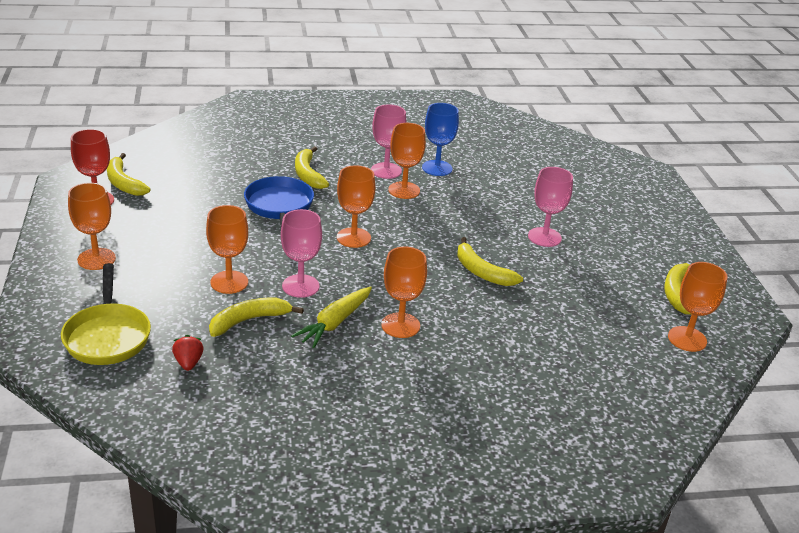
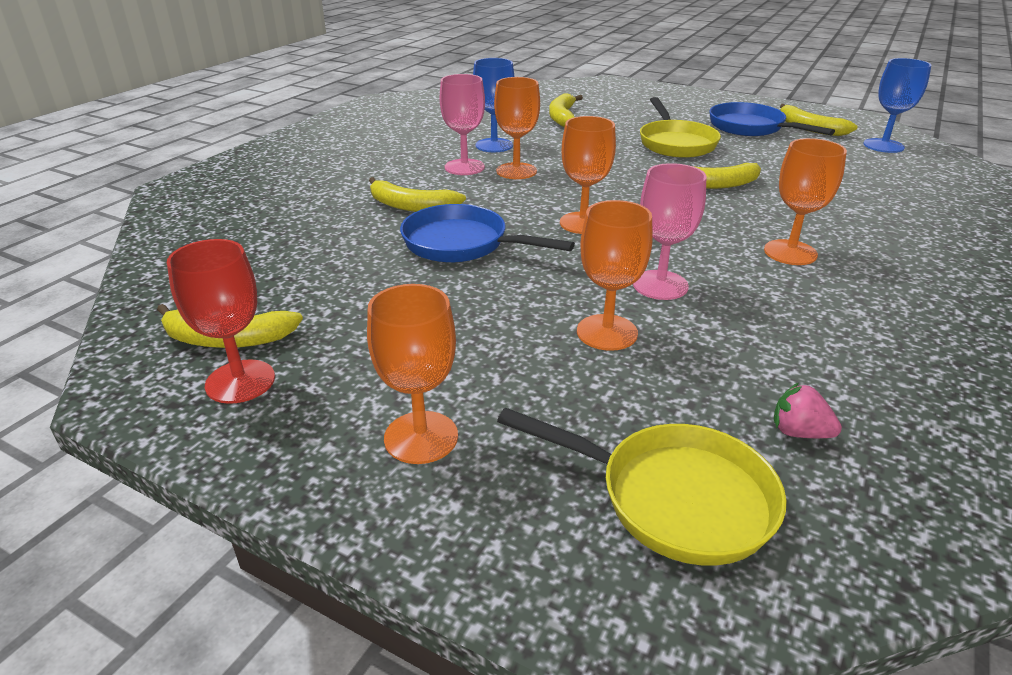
camera: 50 degrees left, 0 degrees up
red strawberry [172,335,204,371] -> pink strawberry [774,383,842,438]
yellow banana [209,297,304,337] -> yellow banana moved to [549,93,583,127]
yellow carrot [291,287,372,348] -> none
pink goblet [528,167,573,247] -> yellow pan [640,97,721,158]
orange goblet [668,262,728,352] -> blue goblet [863,58,931,153]
none -> blue pan [709,102,835,136]

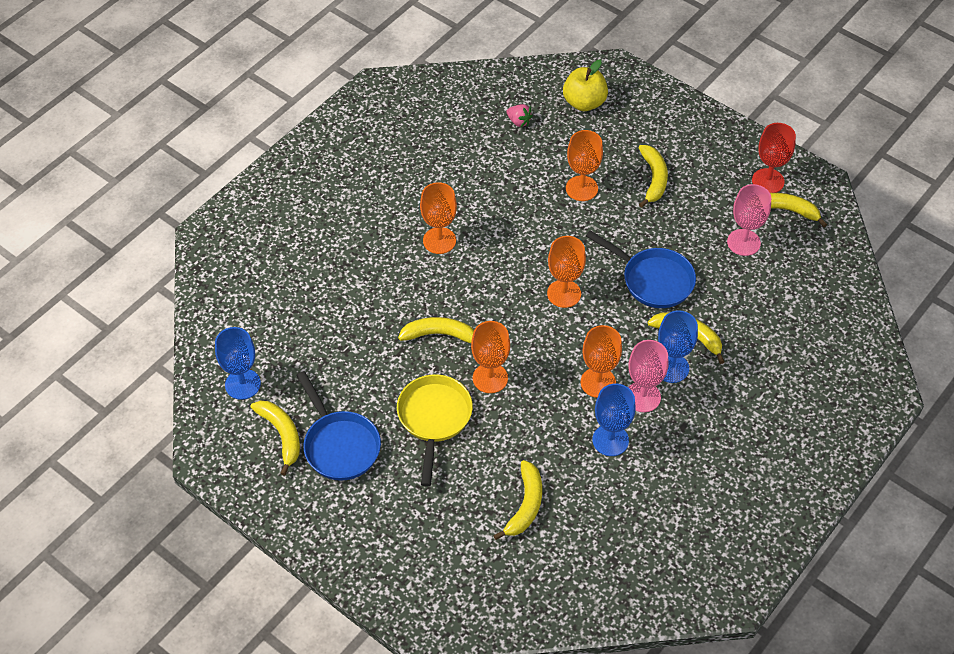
camera: 170 degrees left, 20 degrees up
orange goblet [367,284,458,464] -> orange goblet moved to [471,321,510,393]
yellow pan [497,407,786,565] -> yellow apple [563,60,608,111]
pink goblet [633,163,707,300] -> pink goblet moved to [727,184,771,256]
none -> yellow banana [638,145,668,208]
none -> blue goblet [658,310,698,383]

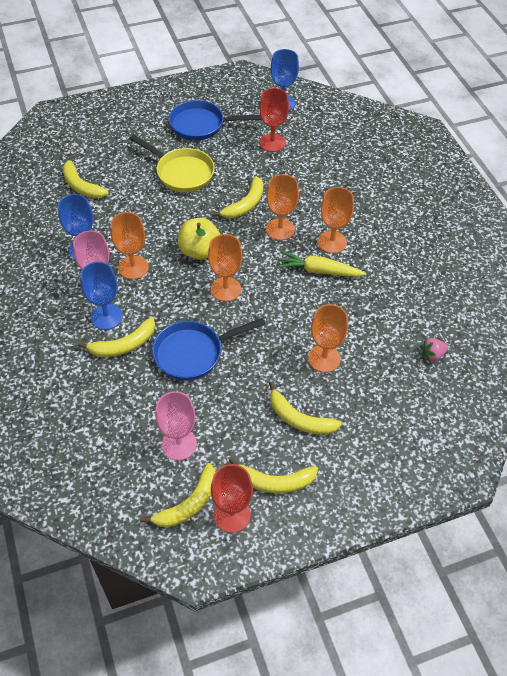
camera: 120 degrees right, 0 degrees up
yellow banana [250,401,300,476] -> yellow banana moved to [229,457,318,493]
orange goblet [471,321,510,393] -> orange goblet moved to [266,174,299,240]
yellow apple [563,60,608,111] -> yellow apple moved to [178,218,220,260]
none -> red goblet [259,88,289,152]
none -> yellow carrot [278,251,366,277]

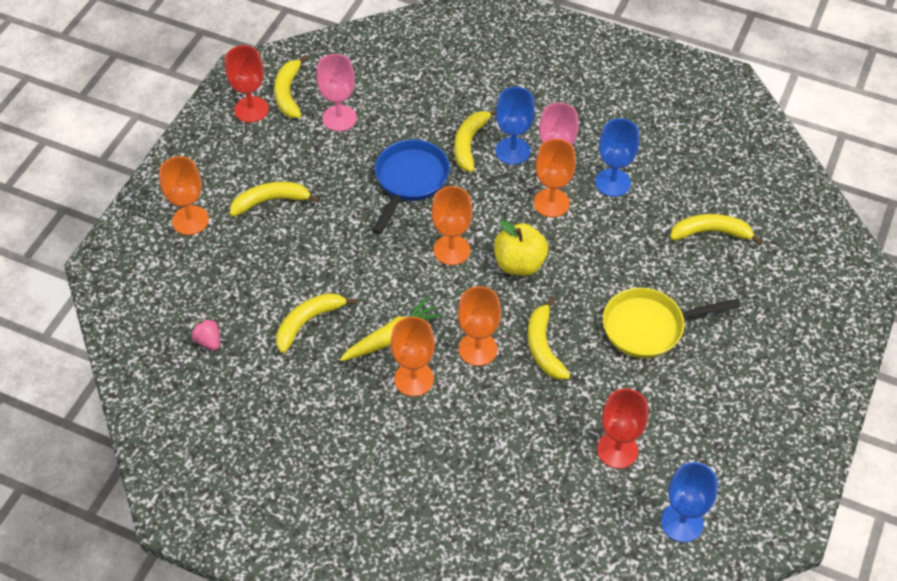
camera: 135 degrees right, 0 degrees up
blue pan [169,100,262,141] -> none
yellow banana [229,457,318,493] -> yellow banana moved to [276,293,357,353]
orange goblet [308,304,348,372] -> orange goblet moved to [159,156,209,235]
pink strawberry [420,338,448,362] -> pink strawberry turned 60 degrees counterclockwise [191,318,220,351]

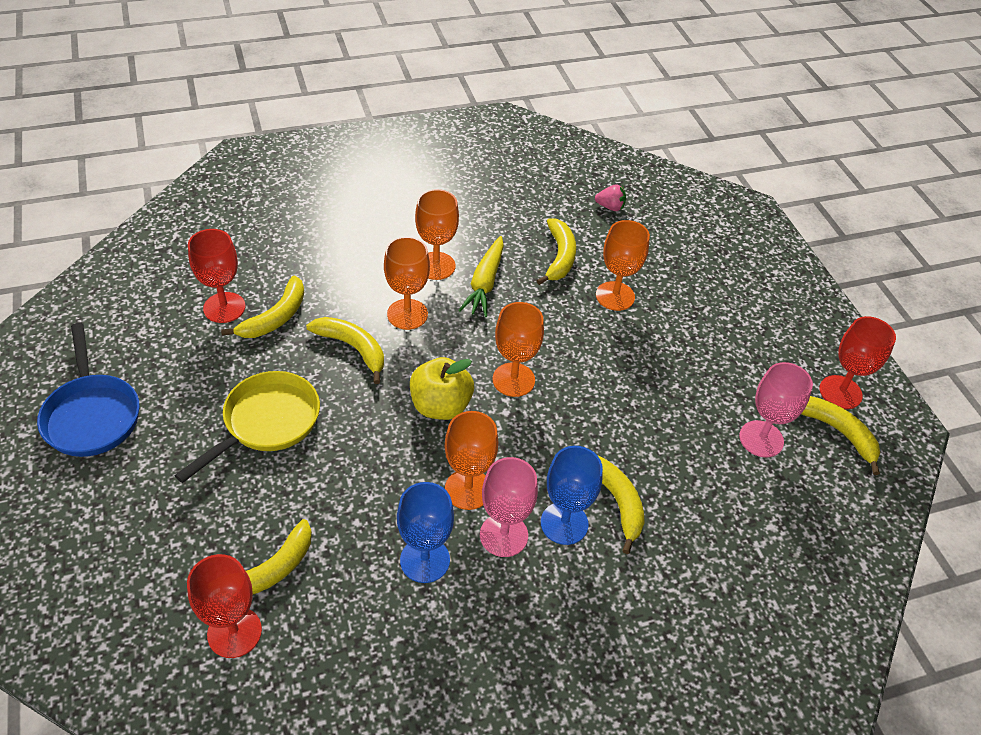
camera: 135 degrees right, 5 degrees down
orange goblet [159,156,209,235] -> orange goblet moved to [596,220,650,311]
yellow banana [230,181,320,217] -> yellow banana moved to [221,276,304,338]
blue pan [372,139,450,234] -> blue pan moved to [37,323,140,457]
blue goblet [661,462,718,542] -> none
none -> red goblet [187,554,262,658]

